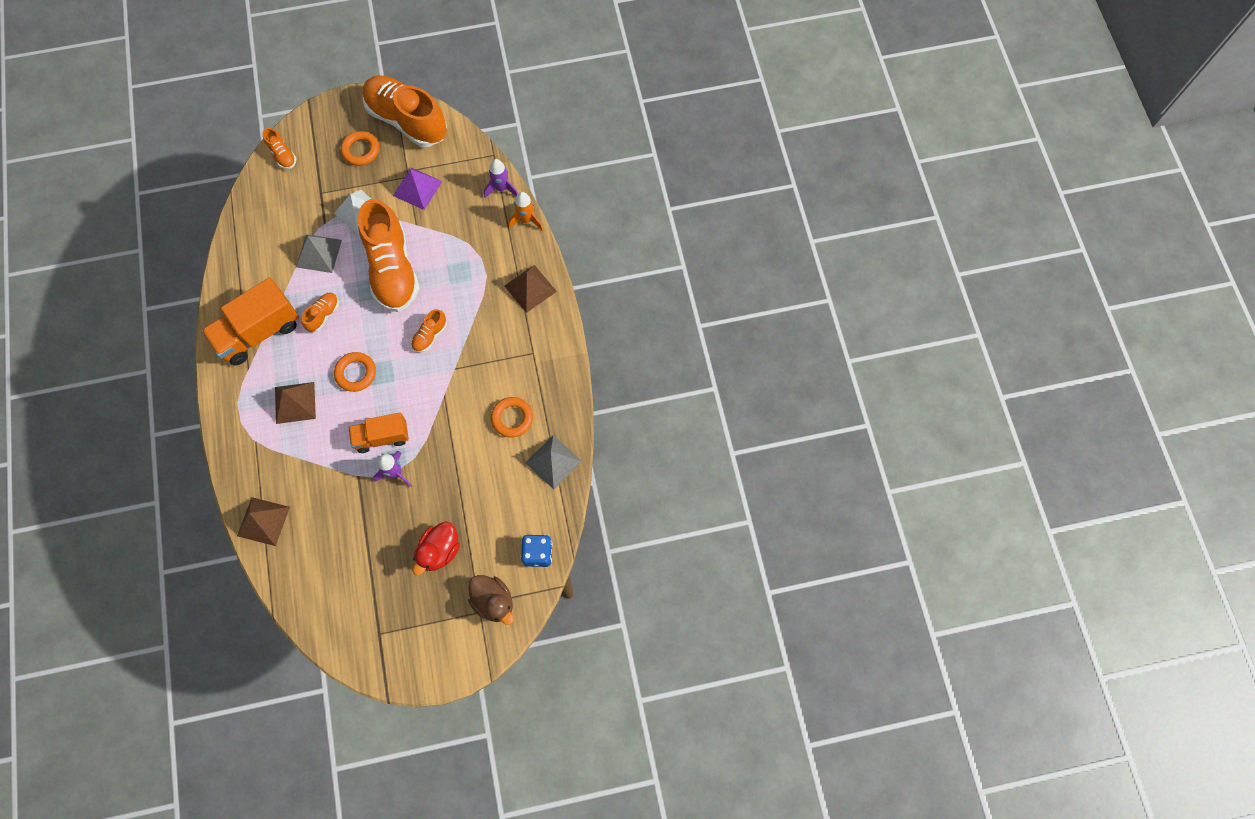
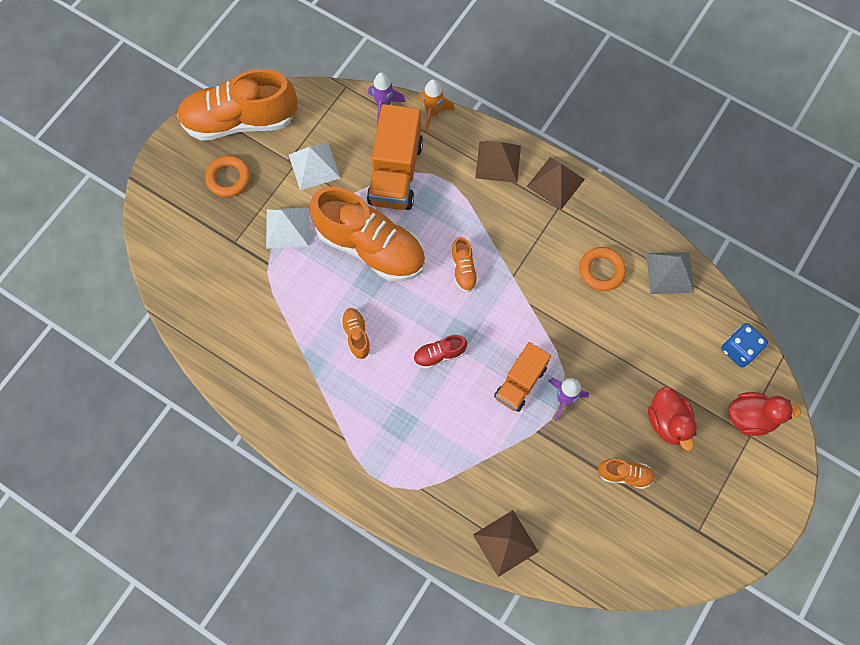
camera: 45 degrees left, 0 degrees up
orange truck [201,277,299,366] -> orange truck moved to [367,104,423,210]
orange shoe [262,128,296,169] -> orange shoe moved to [598,459,655,489]
brown pyramid [275,382,316,424] -> brown pyramid moved to [526,157,585,209]
grey pyramid [296,234,342,273] -> none
orange ring [334,352,376,392] -> red shoe [413,335,467,369]
purple pyramid [393,168,442,210] -> white pyramid [289,143,340,190]
brown duck [468,575,514,625] -> red duck [729,392,801,436]

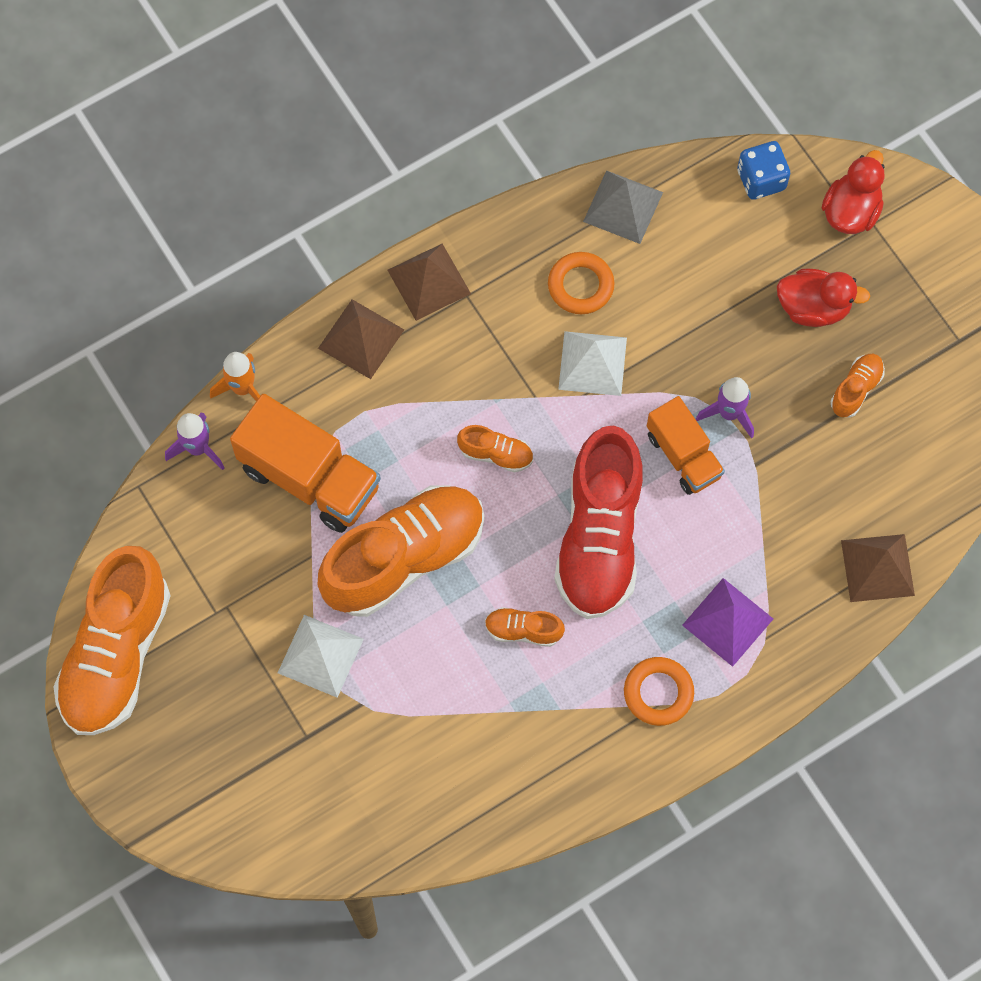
camera: 65 degrees left, 0 degrees up
orange ring [205,155,250,197] -> orange ring moved to [624,657,694,726]
white pyramid [289,143,340,190] -> white pyramid moved to [558,331,627,396]
red shoe [413,335,467,369] -> red shoe [554,425,643,619], size x2.35
none -> purple pyramid [682,578,773,667]

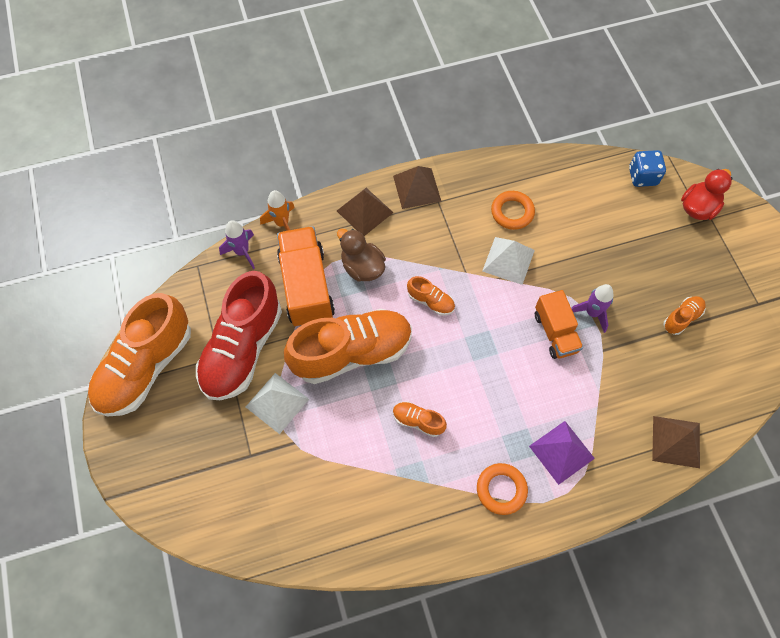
camera: 15 degrees right, 5 degrees down
orange truck [230,394,381,533] -> orange truck turned 150 degrees counterclockwise [277,226,335,326]
red shoe [554,425,643,619] -> red shoe moved to [196,271,282,400]
grey pyramid [583,170,663,244] -> none
red duck [777,268,870,327] -> none
none -> brown duck [337,229,386,282]

